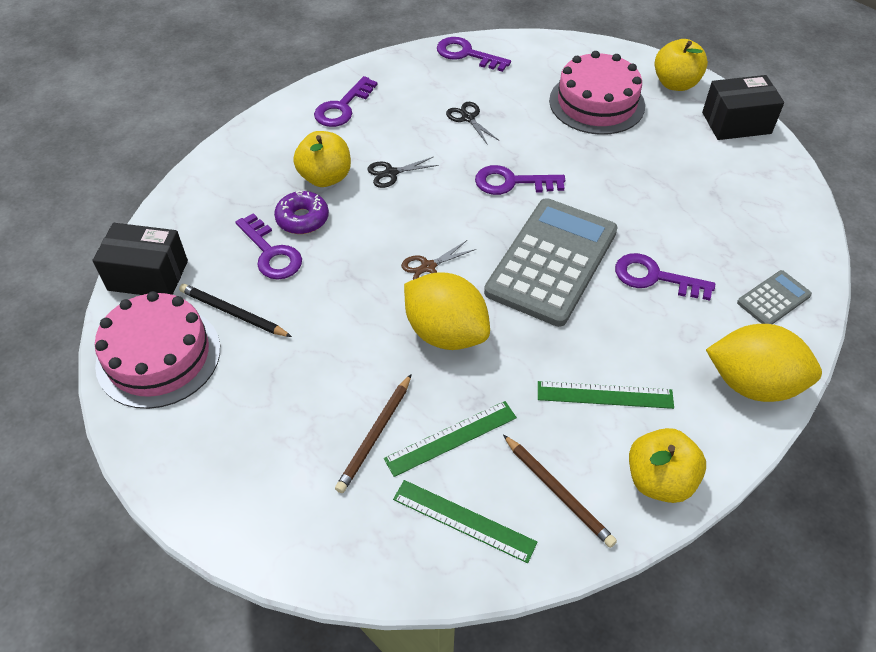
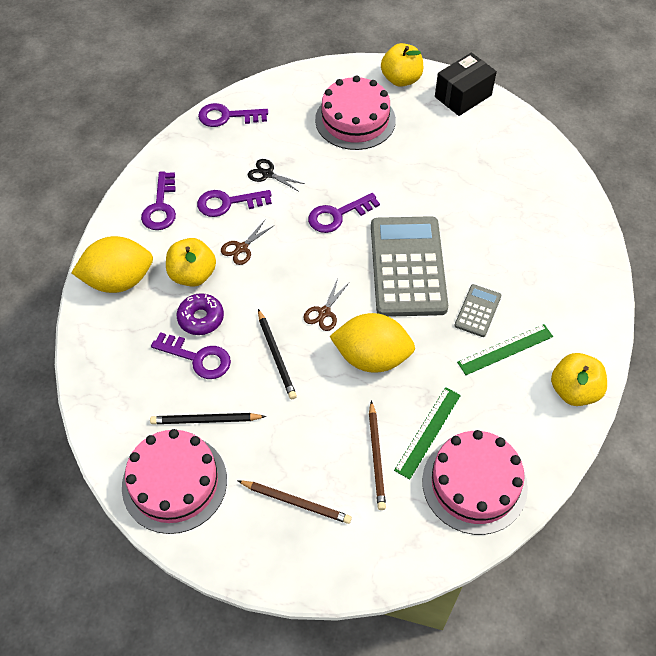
camera: 30 degrees left, 5 degrees up
black box [93,223,188,295] -> none
black scissors [367,157,439,188] -> brown scissors [221,220,273,265]
green ruler [393,480,537,563] -> pink cake [422,430,528,535]
brown pencil [503,435,617,548] -> brown pencil moved to [237,480,352,524]
purple key [615,253,715,301] -> purple key moved to [197,190,272,217]
yellow lemon [706,324,822,402] -> yellow lemon moved to [71,236,153,293]
grey calculator [737,270,812,324] -> grey calculator moved to [454,284,501,337]
none -> black pencil [258,309,297,399]

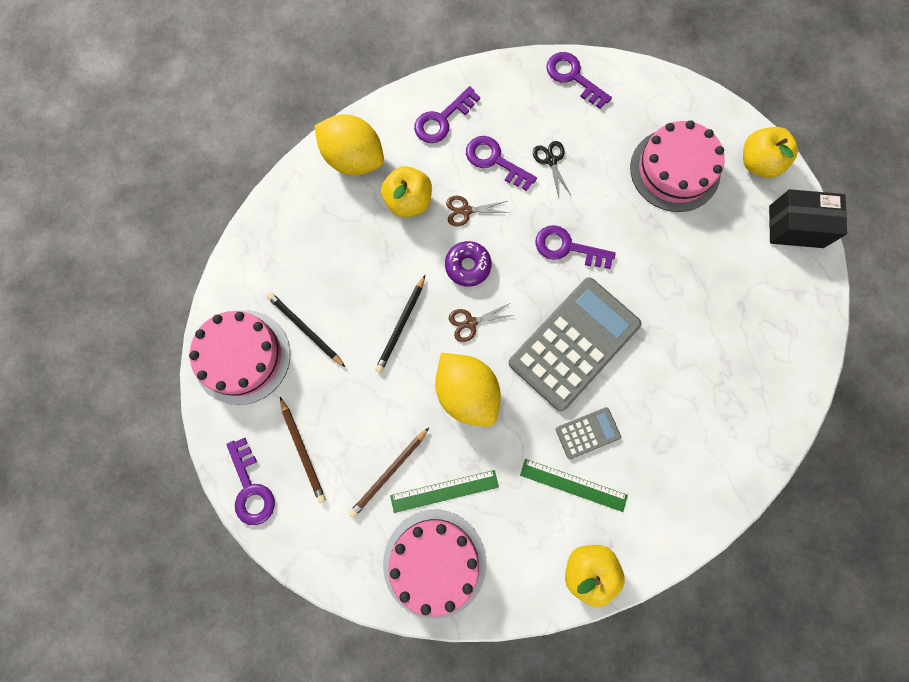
camera: 45 degrees right, 20 degrees up
purple key [151,332,231,379] -> purple key moved to [226,438,275,525]
purple donut [177,293,224,335] -> purple donut moved to [445,241,492,287]

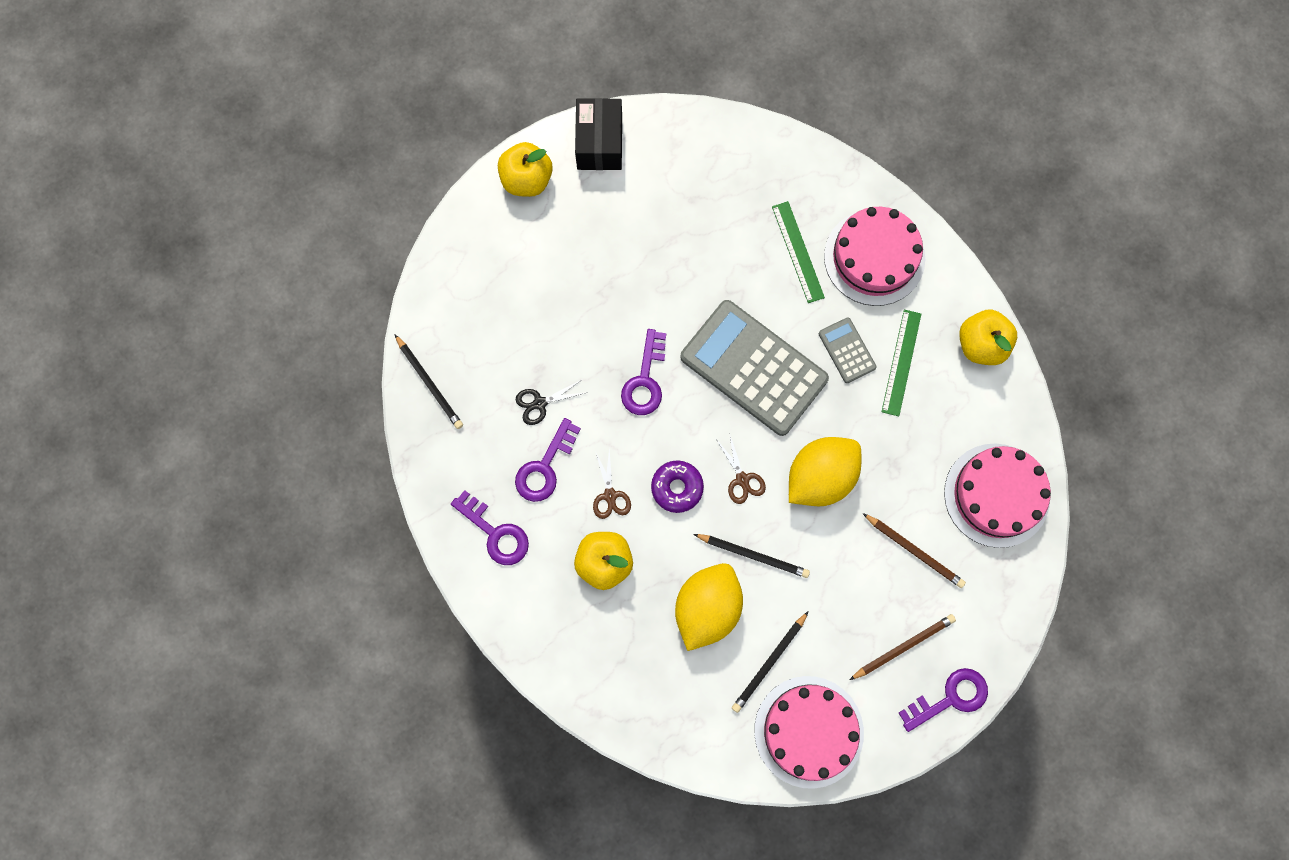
camera: 95 degrees left, 0 degrees up
yellow lemon [314,114,384,175] -> yellow lemon moved to [675,563,743,651]
green ruler [390,470,499,513] -> green ruler moved to [772,201,825,303]
purple key [546,52,612,109] -> black pencil [395,335,463,429]
pink cake [630,120,725,212] -> pink cake moved to [824,207,925,306]

